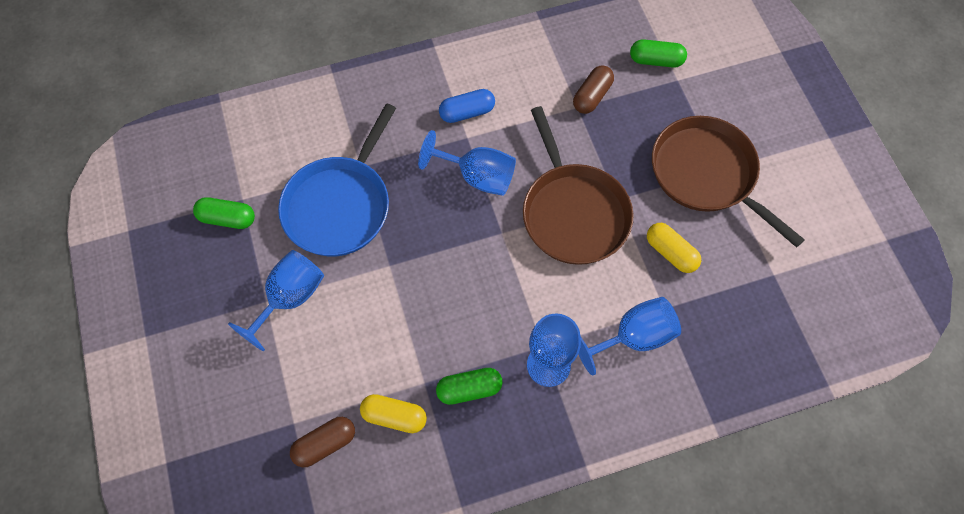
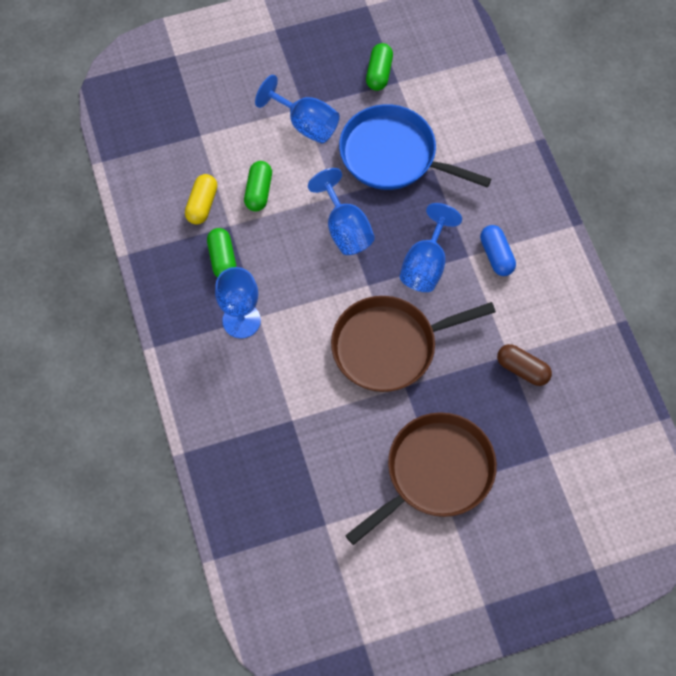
camera: 90 degrees right, 0 degrees up
brown capsule [290,417,355,467] -> none
blue goblet [578,297,681,376] -> blue goblet moved to [308,168,375,255]
green capsule [630,39,687,68] -> green capsule moved to [244,161,272,212]
yellow capsule [647,223,701,273] -> none

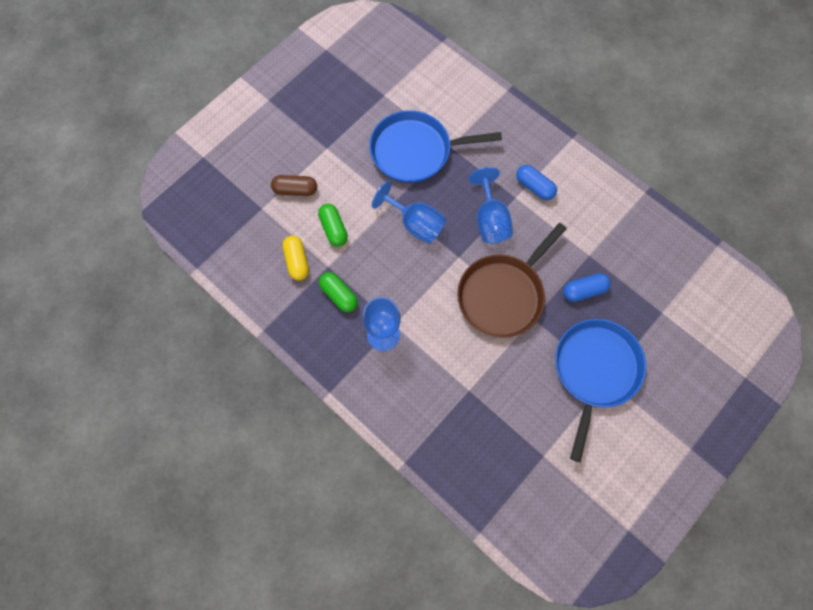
camera: 30 degrees left, 5 degrees up
blue goblet [255,75,340,144] -> none
brown pan [345,412,497,545] -> blue pan [555,319,646,462]
green capsule [366,43,393,91] -> none
brown capsule [497,344,552,386] -> brown capsule moved to [271,175,317,196]
none -> blue capsule [563,273,611,302]

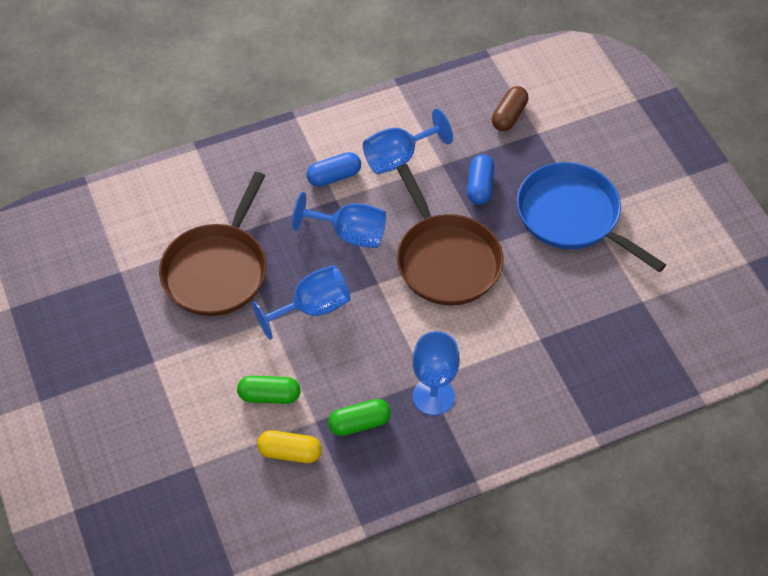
camera: 65 degrees left, 15 degrees down
brown capsule [271,175,317,196] -> brown capsule moved to [492,86,529,131]
blue pan [369,110,502,183] -> brown pan [159,172,267,316]
none -> blue goblet [363,109,453,174]

